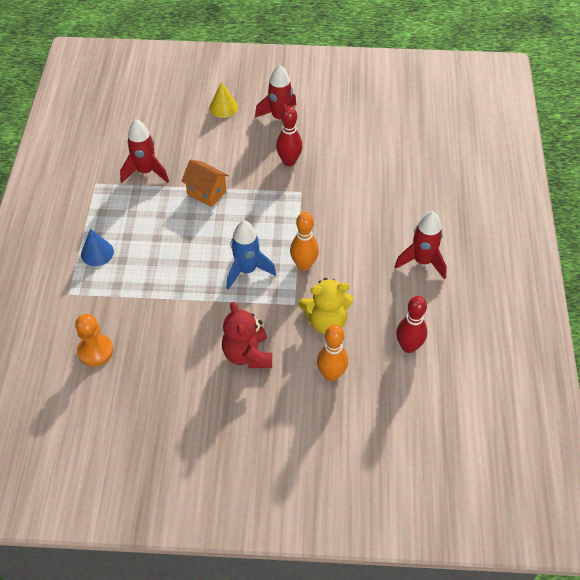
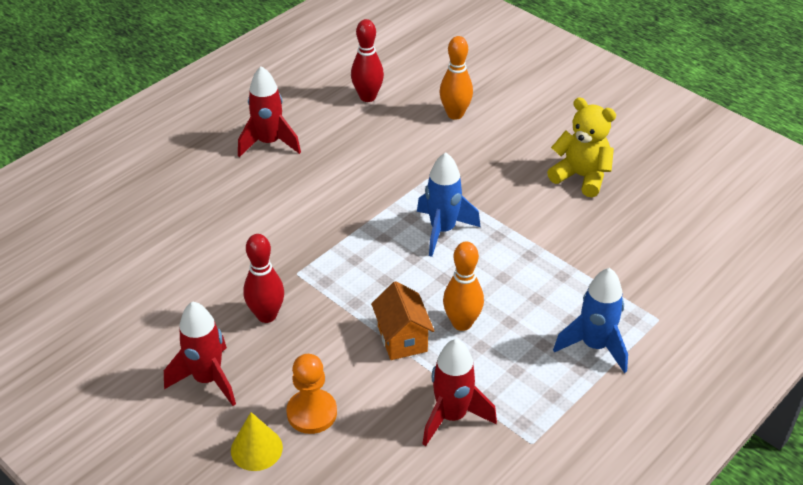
camera: 140 degrees left, 10 degrees down
orange pawn [75,314,113,367] -> orange pawn moved to [286,354,337,434]
blue cone [81,229,114,266] -> blue rocket [553,268,628,373]
red teddy bear [222,302,272,368] -> none
orange bowling pin [290,212,319,271] -> orange bowling pin moved to [443,242,484,331]
yellow teddy bear [299,278,353,334] -> yellow teddy bear moved to [547,98,616,197]

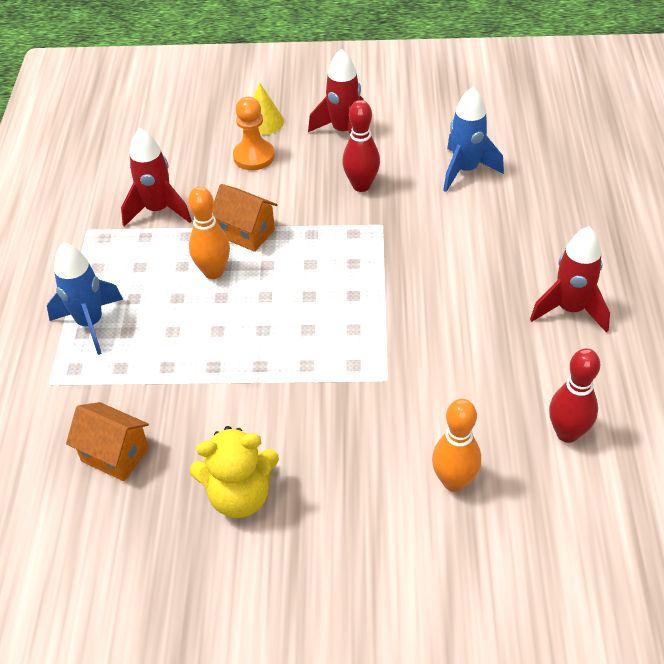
camera: 140 degrees right, 5 degrees up
blue rocket [417,152,480,257] -> blue rocket moved to [443,87,504,192]
none -> orange house [66,402,149,481]

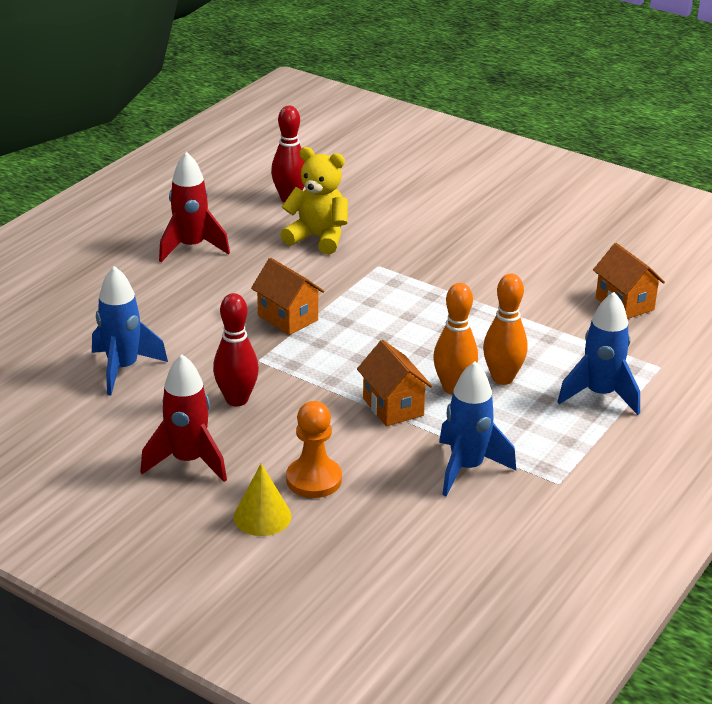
camera: 150 degrees left, 15 degrees down
red rocket [121,128,192,227] -> blue rocket [439,362,516,496]
yellow teddy bear [190,426,279,518] -> yellow teddy bear moved to [281,147,348,255]
orange bowling pin [432,399,481,492] -> orange bowling pin moved to [483,274,528,385]
none -> orange house [251,258,325,335]

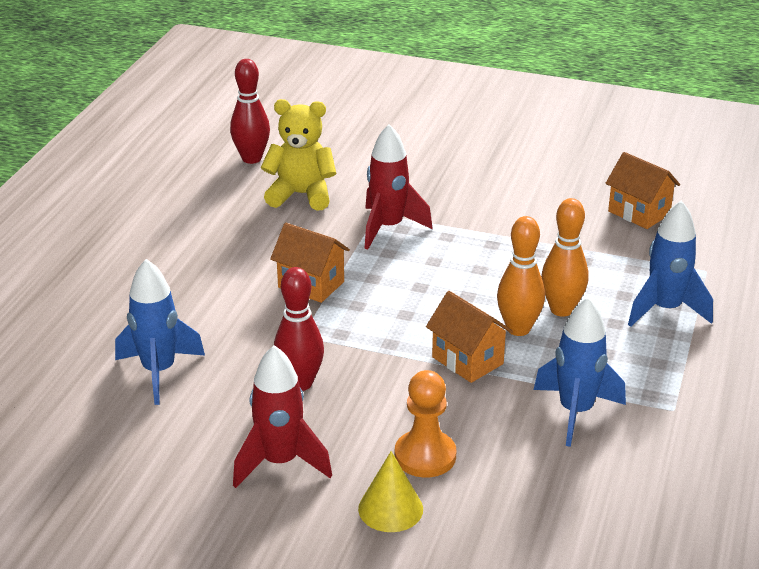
camera: 15 degrees left, 0 degrees up
red rocket [159,152,230,262] -> red rocket moved to [364,124,432,250]

